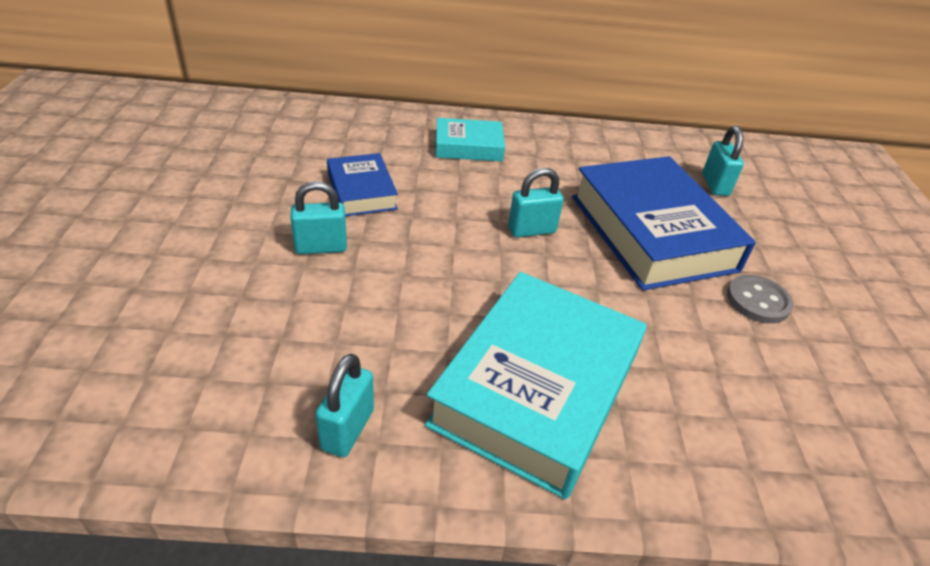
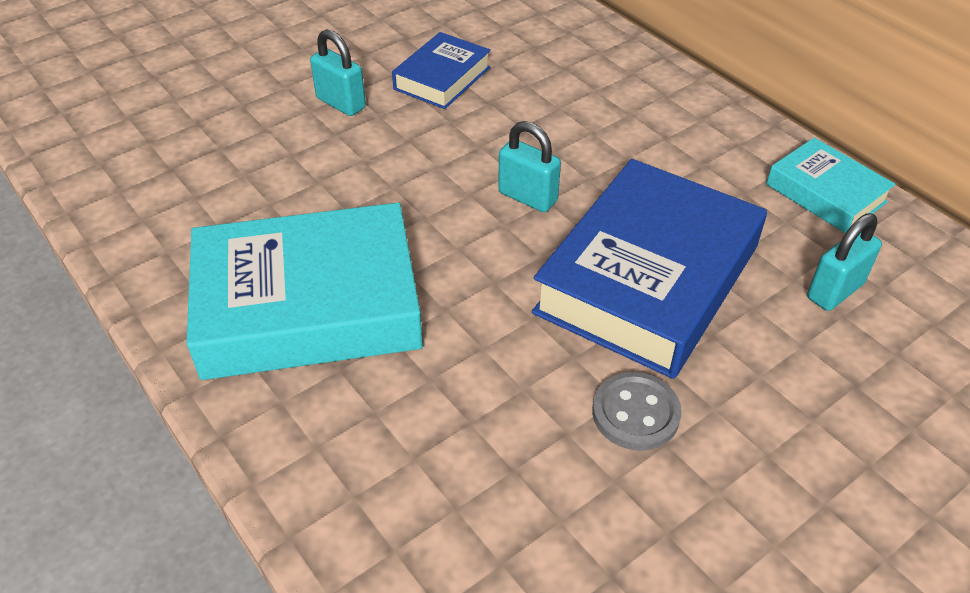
camera: 55 degrees right, 5 degrees up
turquoise padlock [316,354,374,458] -> none
turquoise book [436,118,505,162] -> turquoise book moved to [766,138,895,234]

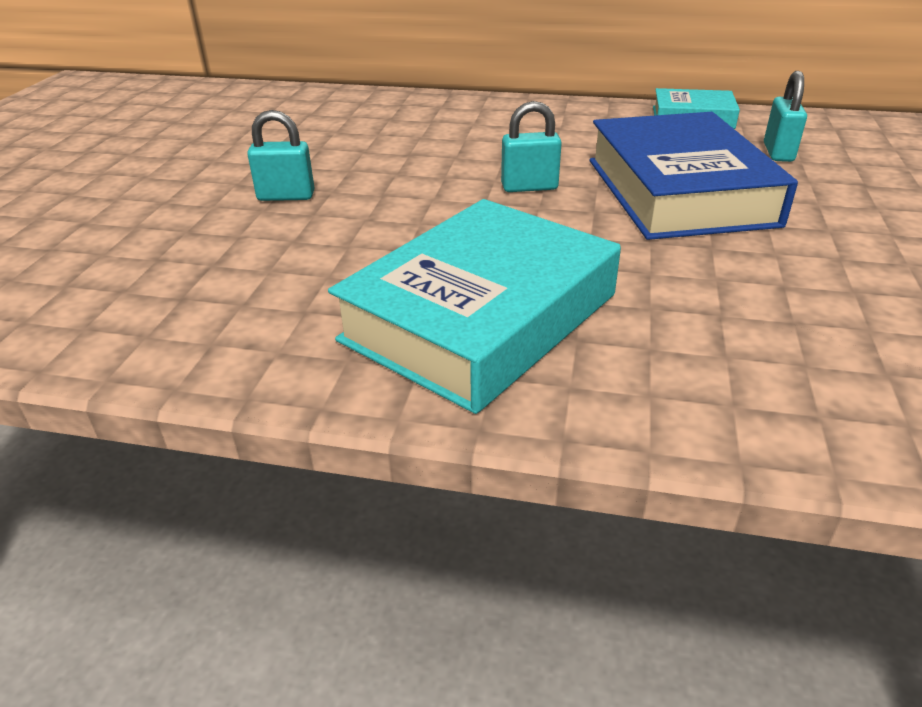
camera: 40 degrees left, 10 degrees down
blue book [392,32,491,109] -> none
grey button [592,372,682,451] -> none

